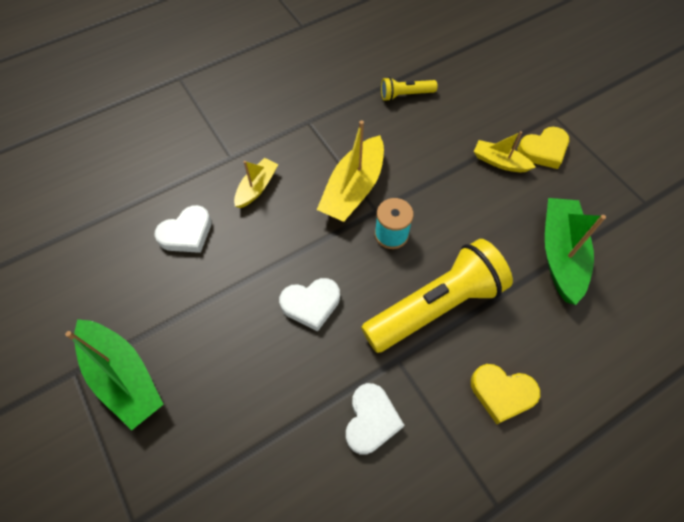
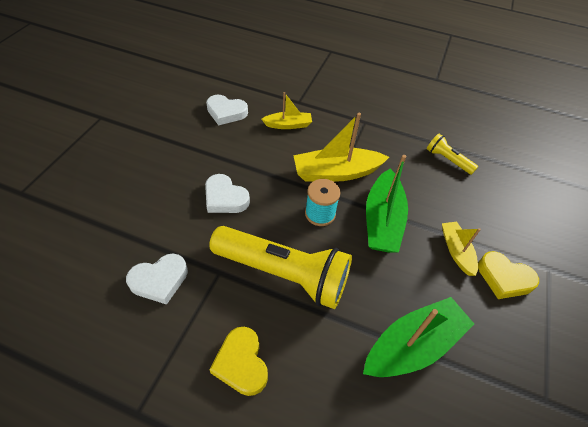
camera: 50 degrees right, 10 degrees down
green boat [65,319,164,430] -> green boat moved to [366,155,408,253]

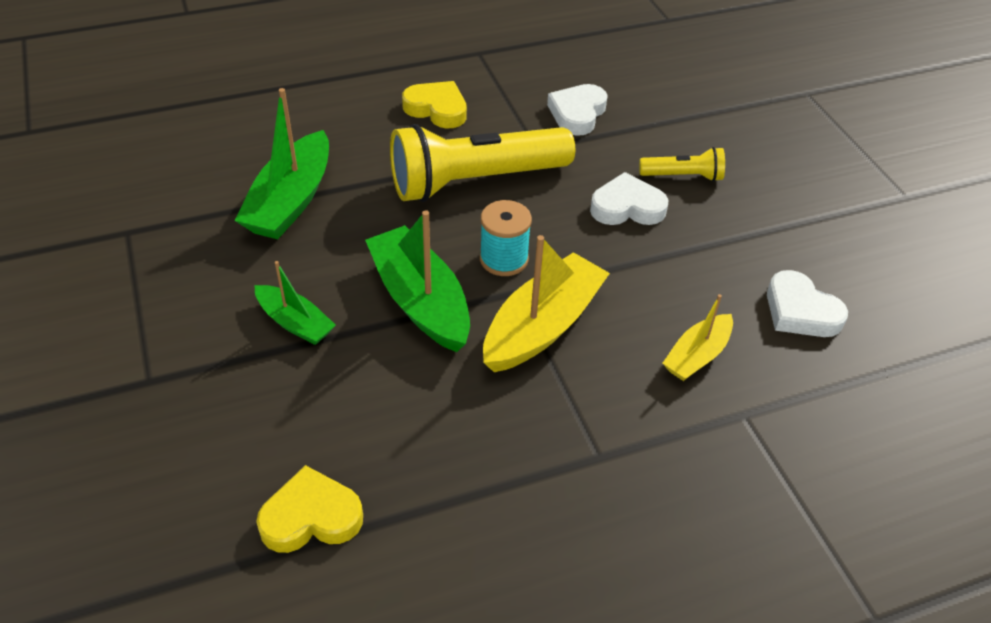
camera: 140 degrees right, 5 degrees down
white heart [206,94,248,125] -> white heart turned 105 degrees counterclockwise [767,270,848,337]
yellow flashlight [427,134,478,175] -> yellow flashlight moved to [639,147,725,182]
yellow boat [442,221,481,276] -> green boat [254,261,336,345]
yellow heart [478,251,539,299] -> yellow heart moved to [256,465,363,553]

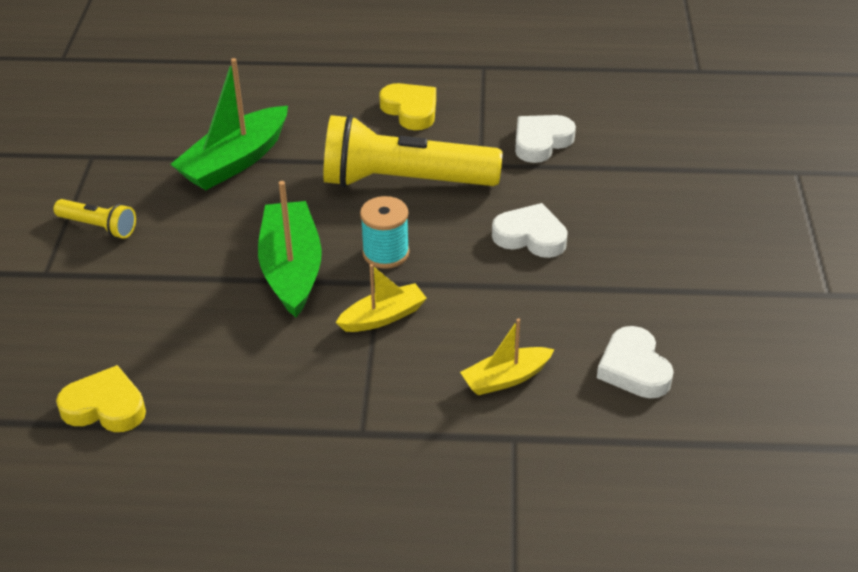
camera: 25 degrees right, 5 degrees down
green boat [254,261,336,345] -> none
yellow boat [483,235,610,372] -> yellow boat [336,264,427,332], size x0.58
yellow flashlight [639,147,725,182] -> yellow flashlight moved to [53,199,136,239]

